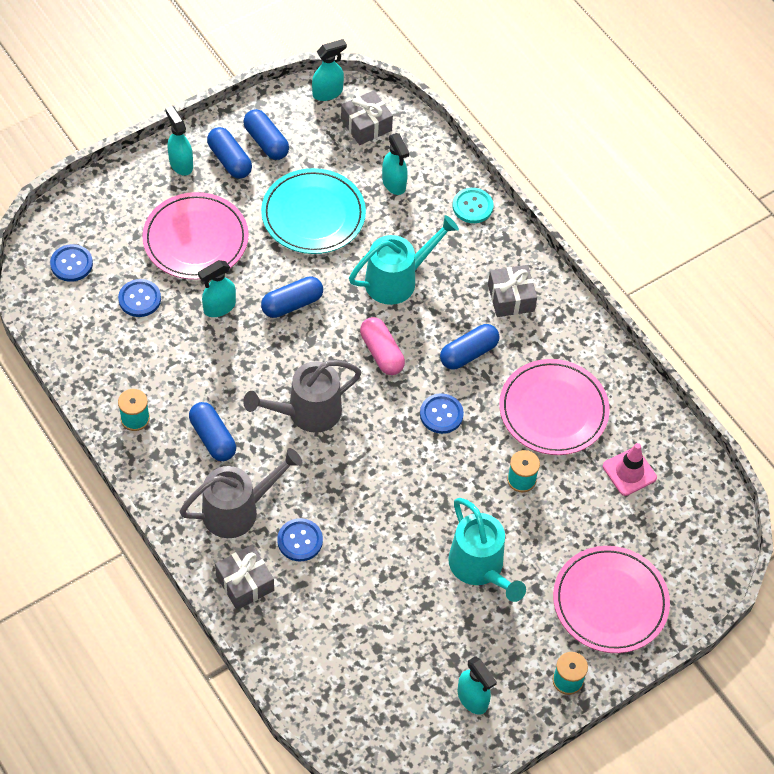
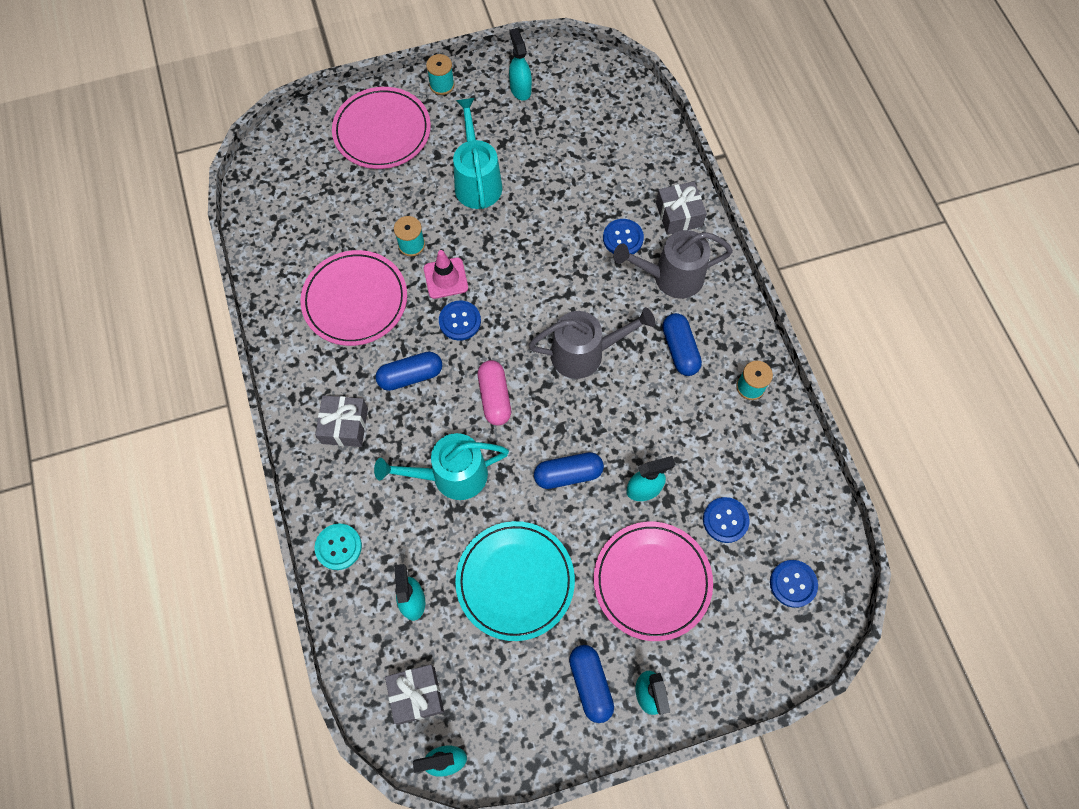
camera: 160 degrees left, 10 degrees up
blue capsule [243,109,289,160] -> none
pink traffic cone [603,443,657,496] -> pink traffic cone moved to [424,250,468,299]

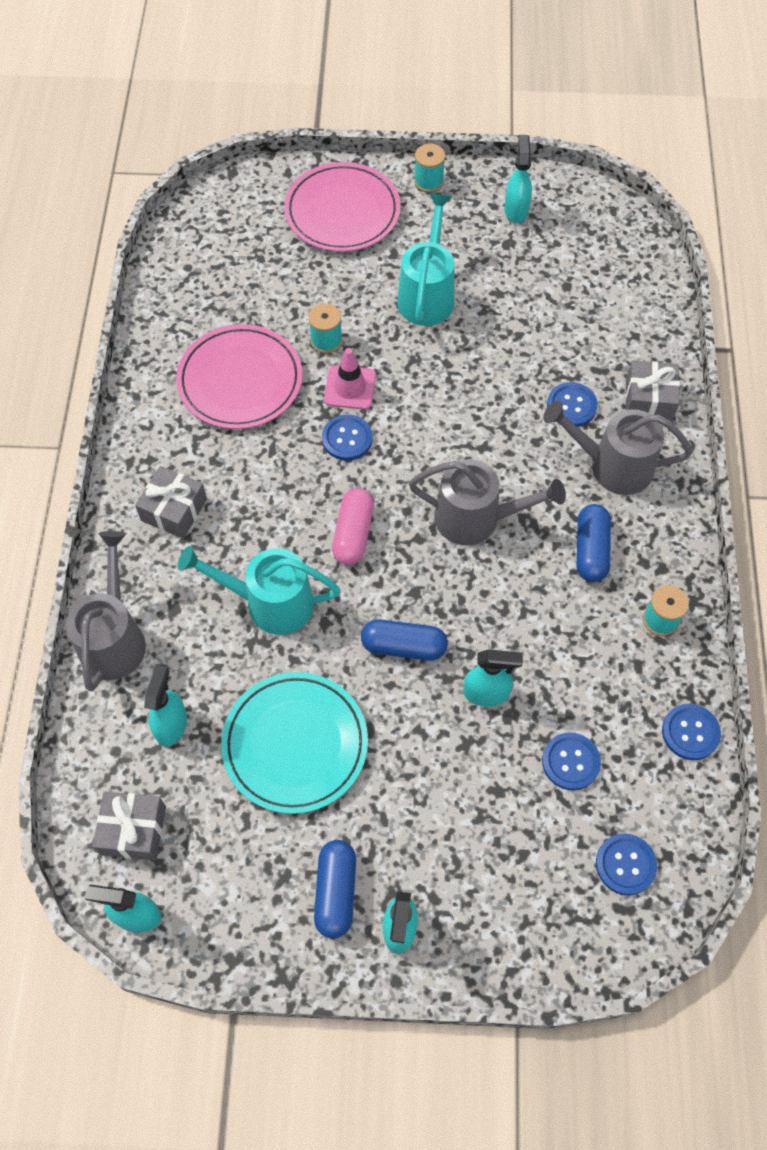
camera: 20 degrees right, 5 degrees down
turquoise button [315,523,362,570] -> grey watering can [66,531,146,691]
blue capsule [375,352,442,391] -> none
pink plate [594,522,713,641] -> none
none -> blue button [662,704,721,760]

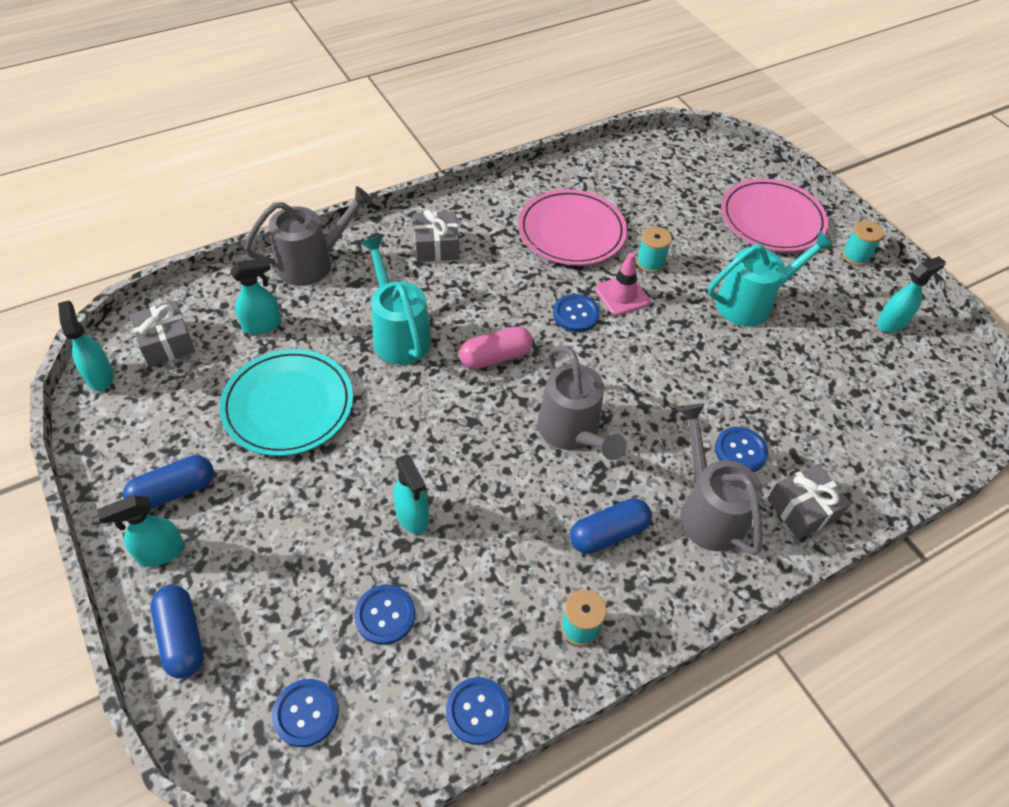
camera: 55 degrees right, 10 degrees down
blue capsule [361,619,448,661] -> blue capsule moved to [150,585,204,679]

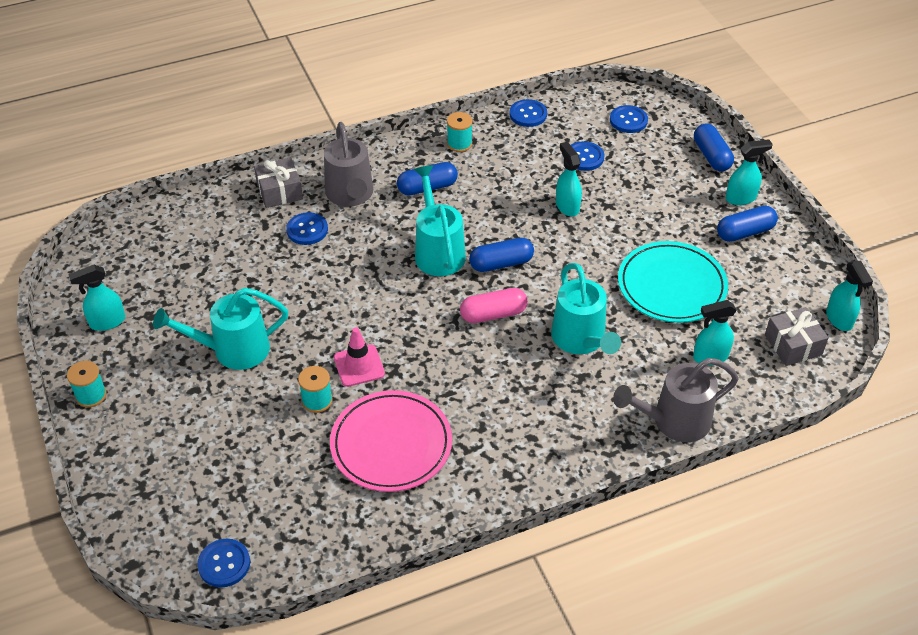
camera: 170 degrees left, 5 degrees down
grey gift [413,210,459,262] -> none
grey watering can [537,345,627,460] -> turquoise watering can [414,165,466,276]
blue button [553,294,600,332] -> blue button moved to [197,539,250,588]
pink plate [721,179,828,252] -> none
none -> blue capsule [469,238,534,272]

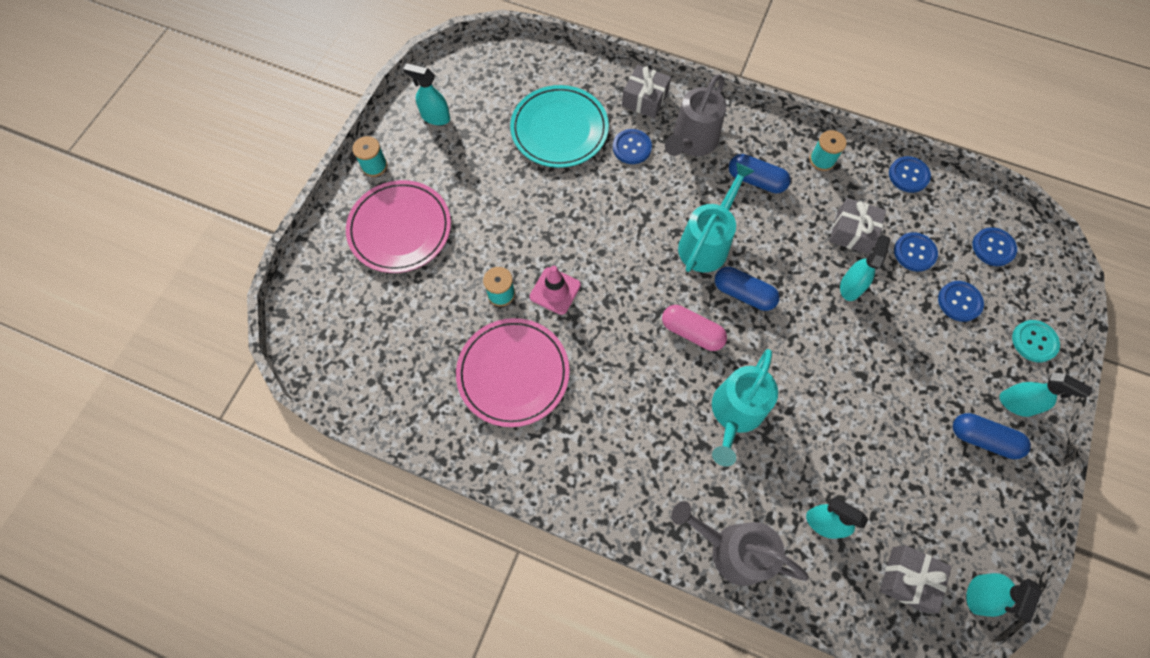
camera: 45 degrees right, 20 degrees up
turquoise watering can [153,288,288,370] -> none
blue button [197,539,250,588] -> blue button moved to [938,281,984,322]
turquoise plate [618,241,728,323] -> turquoise plate moved to [510,85,609,168]
blue capsule [694,123,734,171] -> turquoise button [1012,320,1060,362]
none -> pink plate [346,180,451,273]
none -> grey gift [829,198,886,254]

